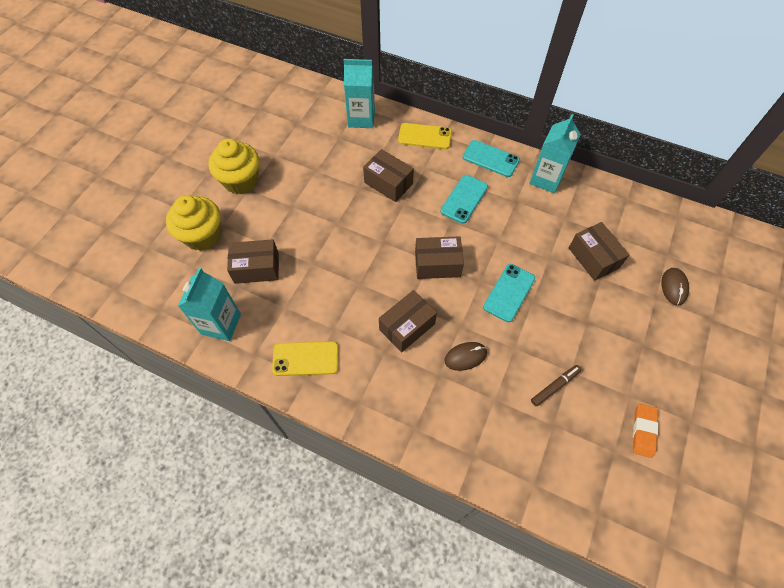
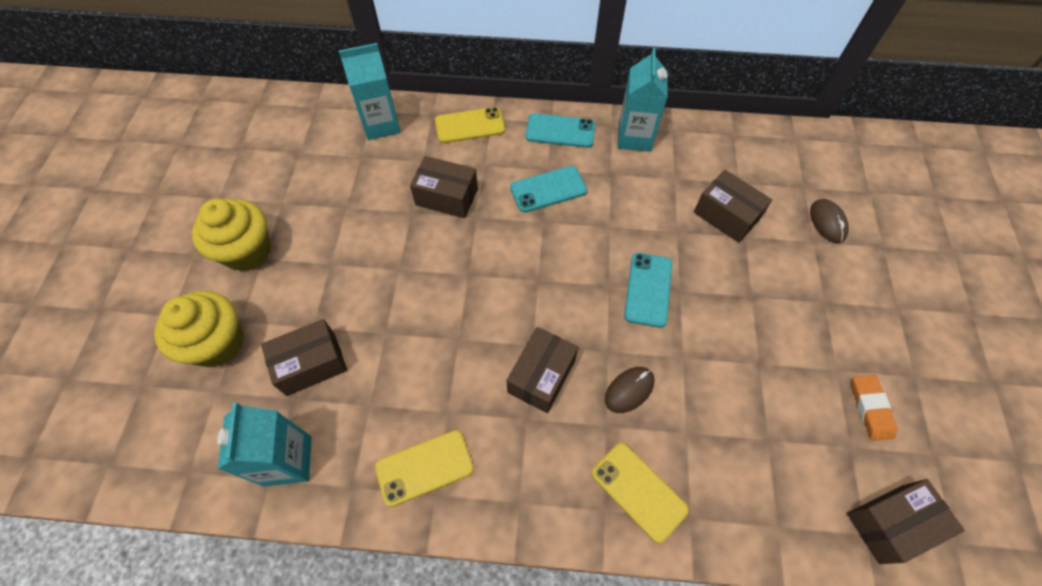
camera: 20 degrees left, 0 degrees up
brown box [415,236,464,279] -> brown box moved to [847,479,965,564]
turquoise phone [440,175,488,224] -> turquoise phone turned 60 degrees clockwise [510,166,587,213]
brown marker [531,365,581,406] -> none
none -> yellow phone [592,443,689,543]

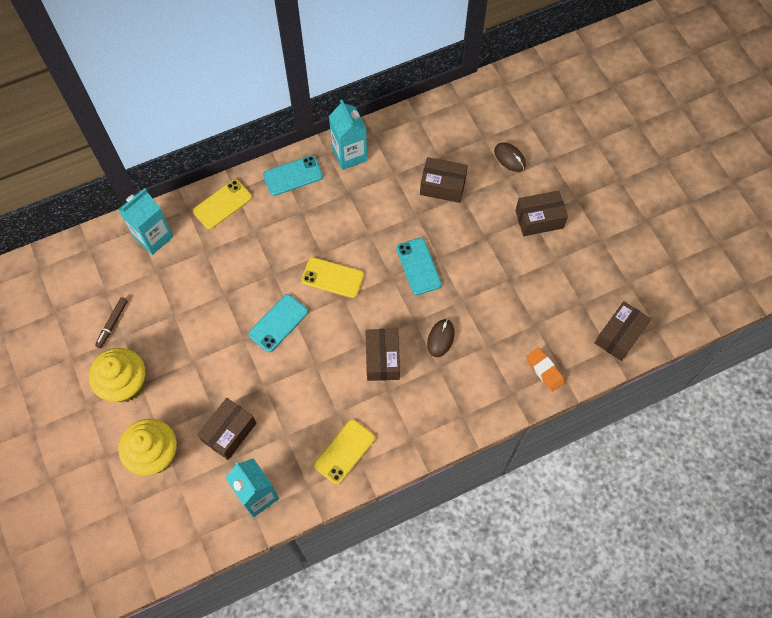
camera: 30 degrees left, 5 degrees up
brown box [410,156,478,218] -> brown box moved to [515,190,568,236]
turquoise phone [510,166,587,213] -> turquoise phone moved to [249,294,308,352]
yellow phone [592,443,689,543] -> yellow phone moved to [301,257,364,298]
orange eraser [852,375,897,441] -> orange eraser moved to [526,347,565,392]
none -> brown marker [95,297,128,348]

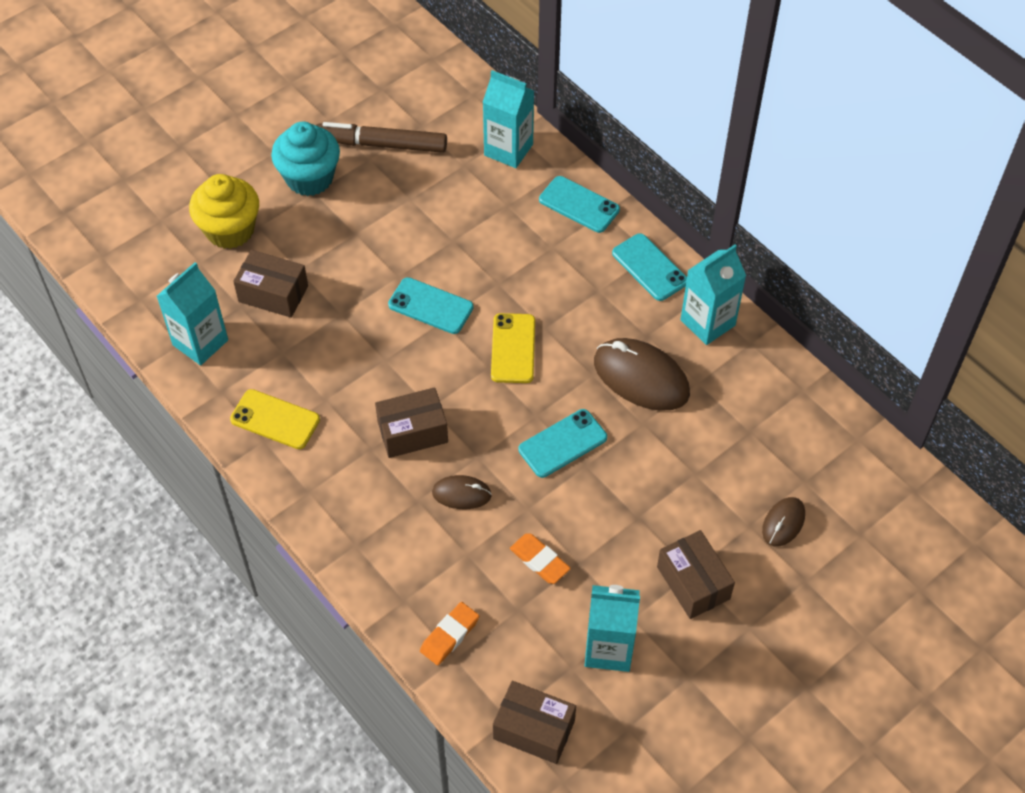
camera: 75 degrees right, 10 degrees down
yellow cupcake [89,348,145,402] -> turquoise cupcake [271,122,340,196]
brown marker [95,297,128,348] -> brown marker [316,122,447,153], size x1.90
yellow phone [193,179,252,229] -> turquoise phone [539,176,620,233]
brown box [420,157,468,203] -> none
none -> orange eraser [510,533,571,584]
none -> turquoise carton [585,585,640,672]
none -> brown mouse [594,338,690,411]

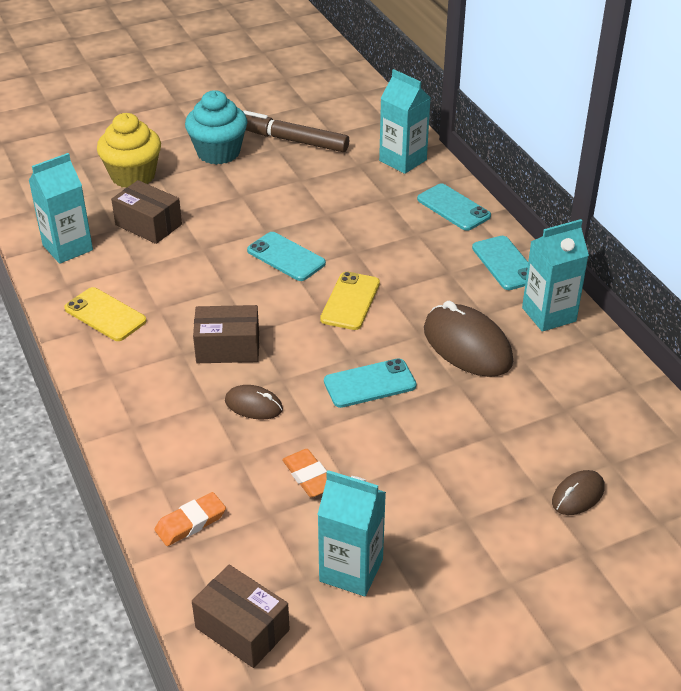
camera: 15 degrees right, 15 degrees down
brown box [657,530,735,619] -> none

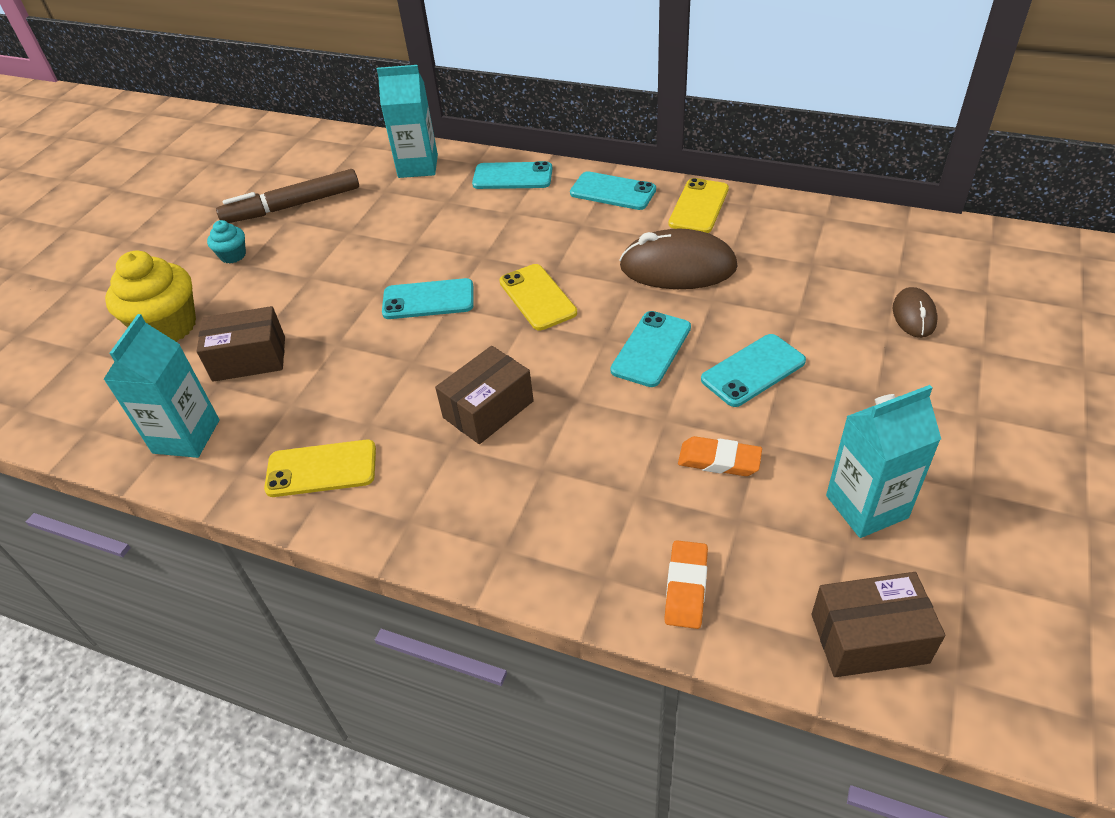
camera: 40 degrees left, 5 degrees up
turquoise cupcake [185,90,247,165] -> turquoise cupcake [207,220,246,264], size x0.49
brown mouse [225,385,283,420] -> none
turquoise carton [522,219,589,332] -> yellow phone [668,178,729,233]
none -> turquoise phone [701,334,806,407]

